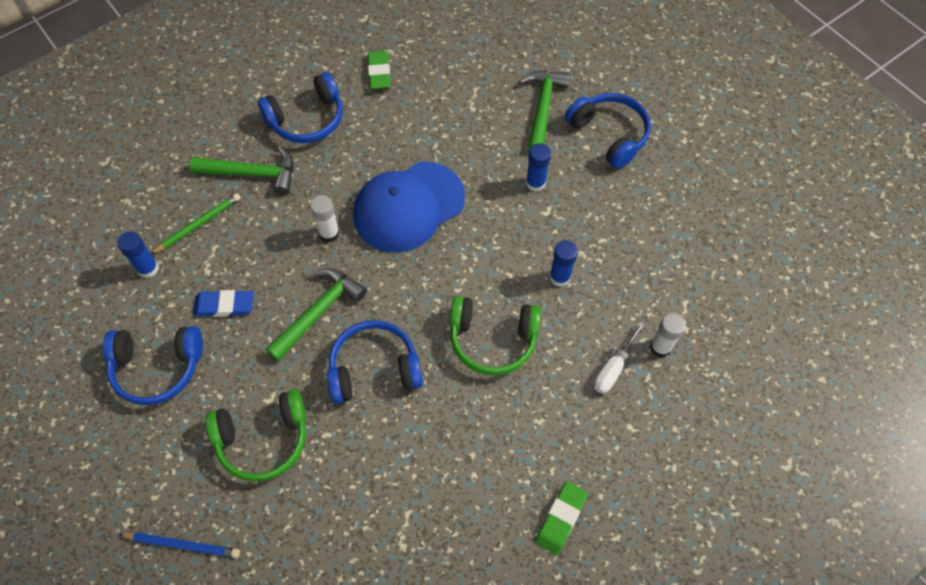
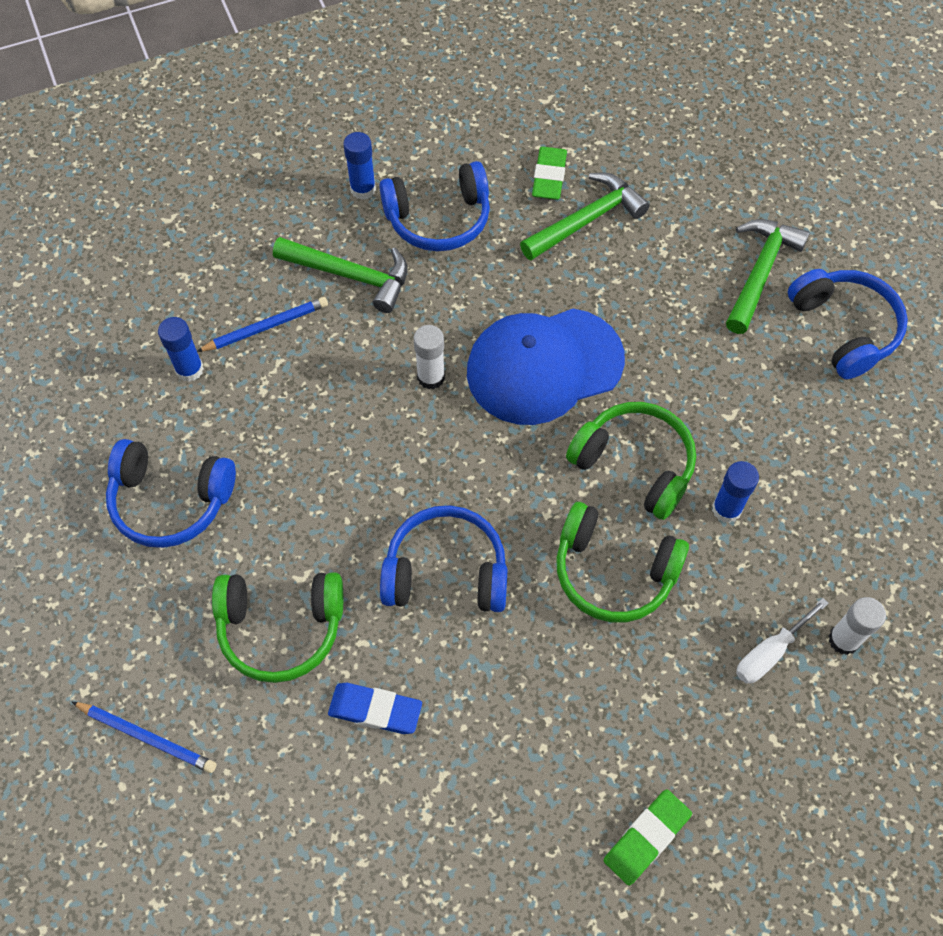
camera: 15 degrees right, 0 degrees up
green pencil [151,193,241,254] -> blue pencil [197,297,328,352]
blue eraser [193,290,254,317] -> blue eraser moved to [328,683,422,734]
green hammer [266,268,367,361] -> green hammer moved to [520,173,650,260]
blue glue stick [526,143,551,192] -> blue glue stick moved to [343,132,376,200]
none -> green headphones [566,402,696,520]

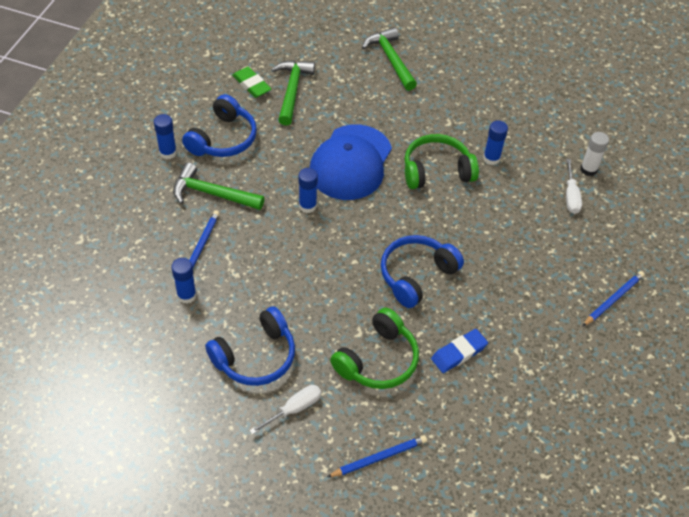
camera: 50 degrees left, 10 degrees down
green hammer [273,237,408,313] -> green hammer turned 135 degrees counterclockwise [173,162,264,210]
white glue stick [414,325,445,389] -> blue glue stick [298,168,318,213]
green headphones [556,502,689,623] -> none
green eraser [604,789,692,886] -> blue pencil [582,271,645,327]
blue headphones [788,269,908,379] -> none
none -> white screwdriver [249,385,321,435]

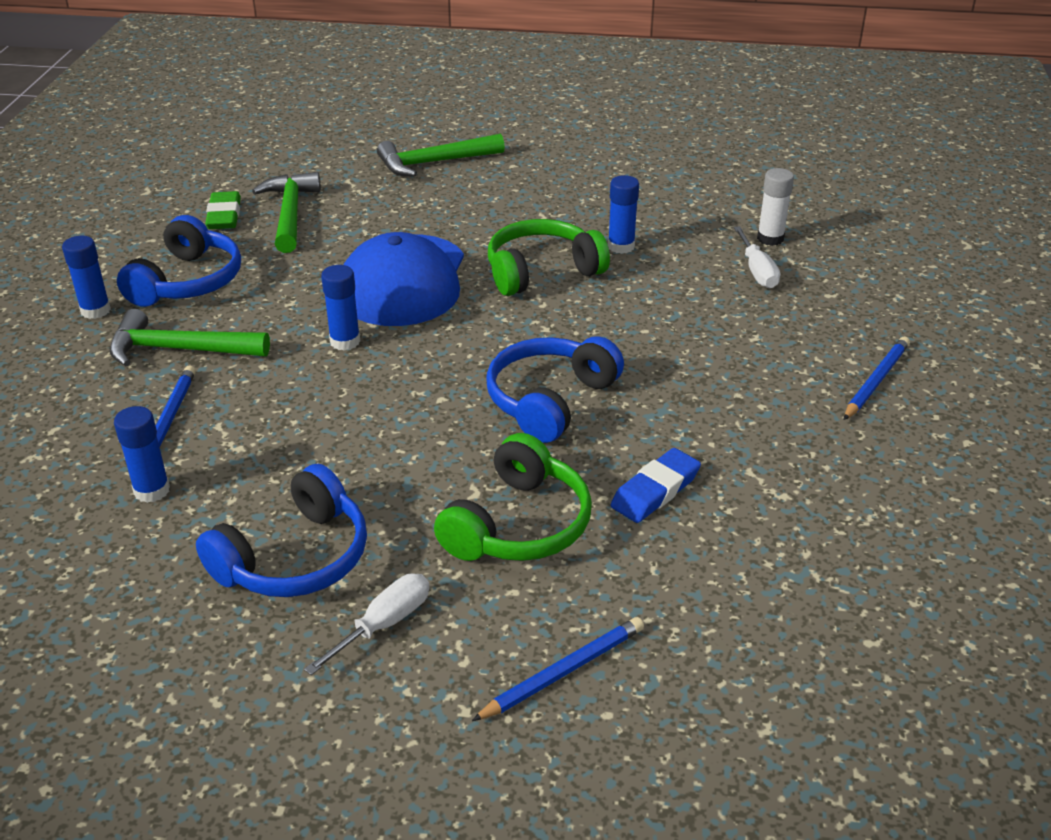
camera: 10 degrees left, 15 degrees down
green eraser [232,67,271,98] -> green eraser turned 45 degrees clockwise [205,191,241,229]
green hammer [362,27,417,91] -> green hammer turned 75 degrees counterclockwise [377,134,505,177]

